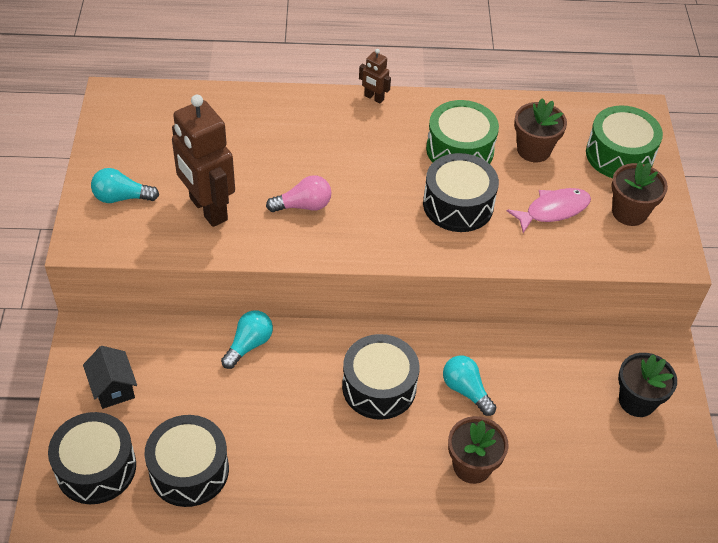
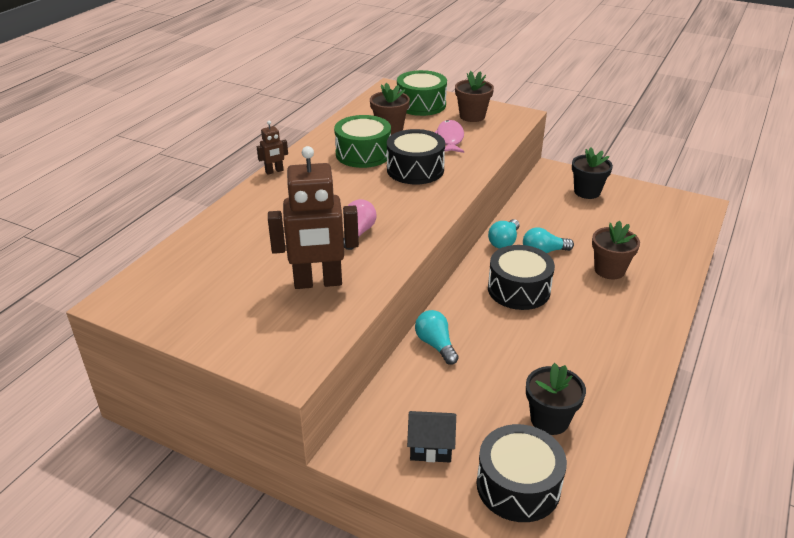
camera: 60 degrees left, 15 degrees down
turquoise light bulb [91,168,159,203] -> turquoise light bulb moved to [488,219,520,249]
black drum [144,415,229,507] -> black flower pot [526,363,586,435]

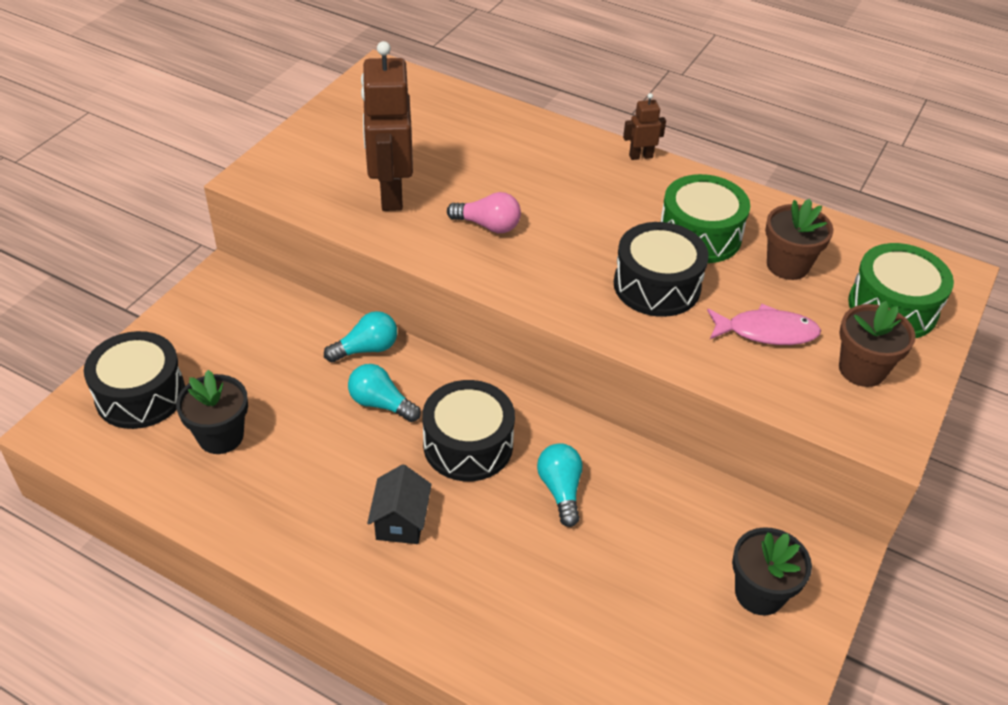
camera: 90 degrees right, 10 degrees up
brown robot [257,121,288,174] -> brown robot turned 105 degrees clockwise [623,93,666,160]
black house [407,411,456,462] -> black house moved to [367,464,432,544]
turquoise light bulb [488,219,520,249] -> turquoise light bulb moved to [348,364,421,422]
brown flower pot [592,220,640,279] -> none

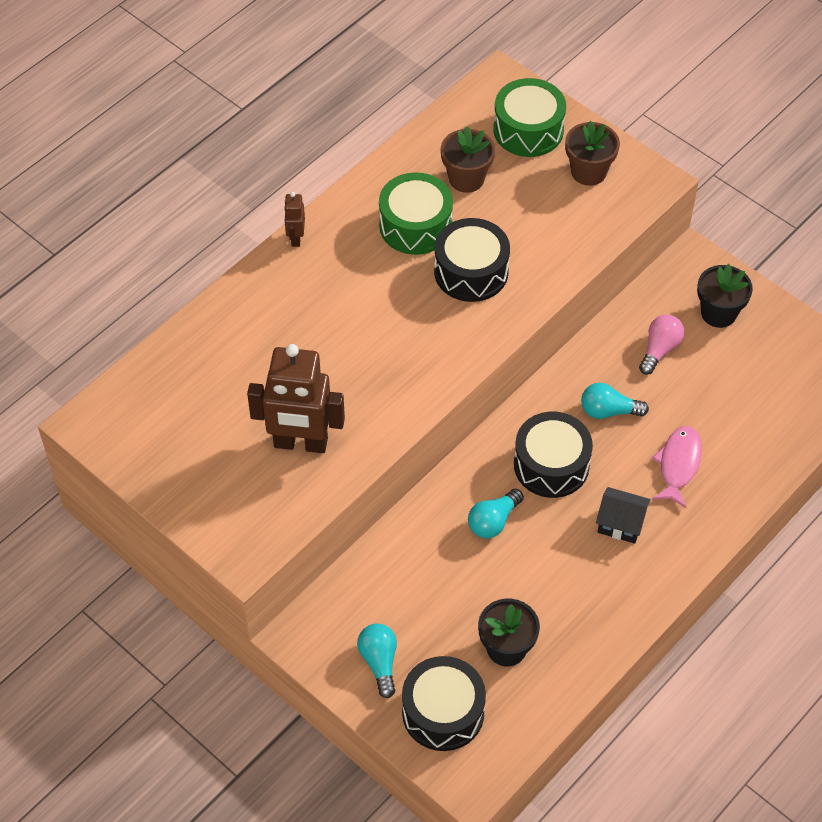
camera: 75 degrees left, 10 degrees up
turquoise light bulb [324,311,397,362] -> turquoise light bulb moved to [357,623,397,698]
pink light bulb [447,192,521,233] -> pink light bulb moved to [639,314,685,375]
pink fish [707,304,821,345] -> pink fish moved to [652,426,702,508]

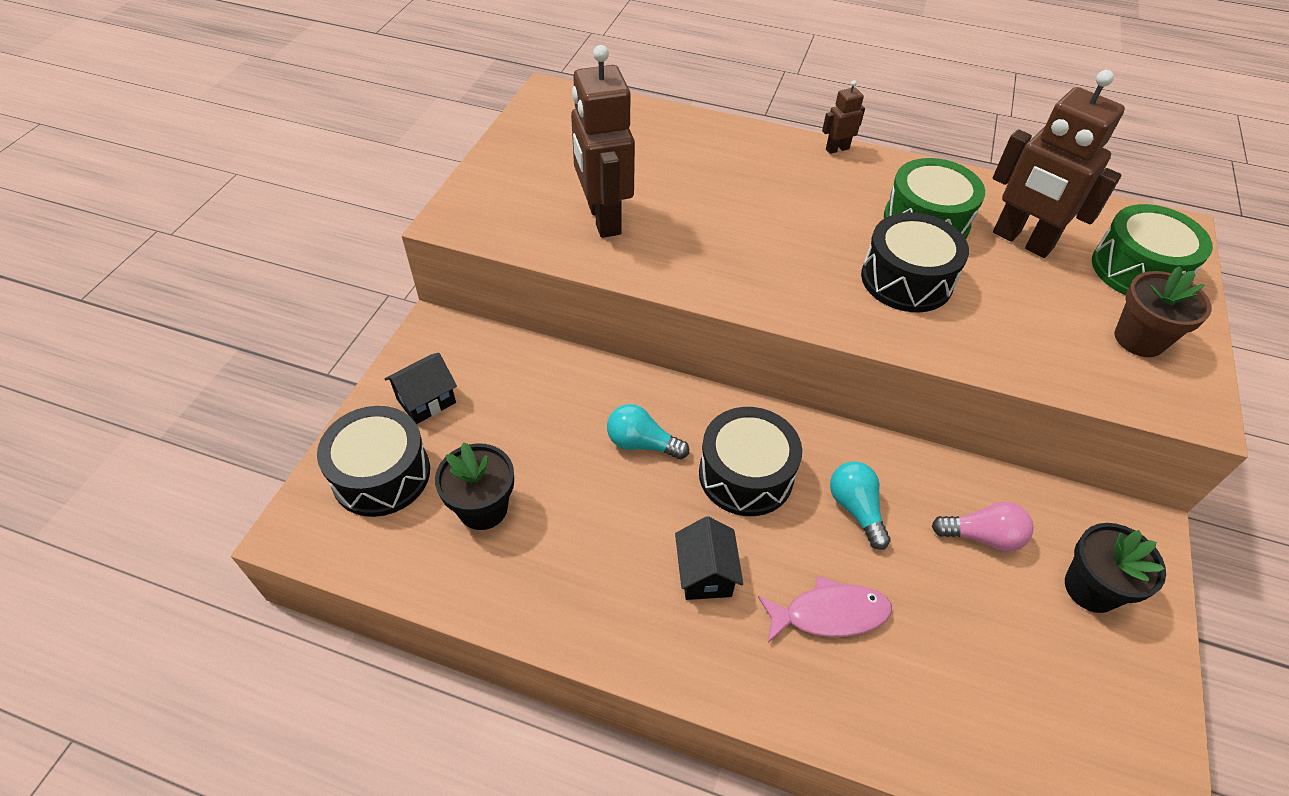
camera: 65 degrees right, 5 degrees down
turquoise light bulb [357,623,397,698] -> black house [385,352,457,424]
brown flower pot [441,126,495,193] -> brown robot [993,70,1125,258]

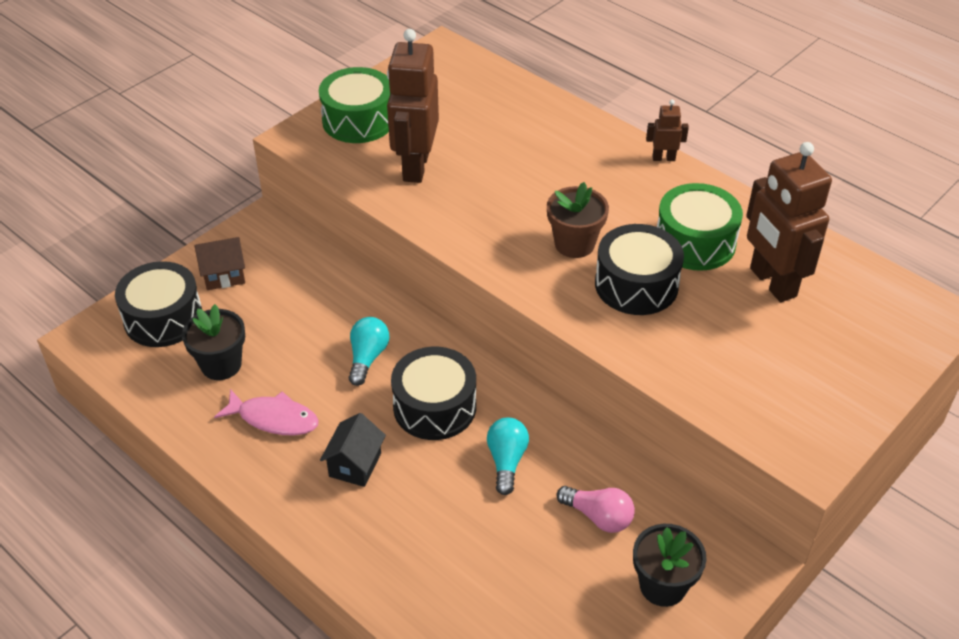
camera: 25 degrees right, 5 degrees down
black house [385,352,457,424] -> brown house [194,237,245,290]
turquoise light bulb [607,404,689,459] -> turquoise light bulb turned 60 degrees clockwise [349,317,389,386]
pink fish [758,576,892,643] -> pink fish moved to [214,389,319,436]
green drum [1092,204,1213,295] -> green drum moved to [319,67,391,143]
brown flower pot [1115,266,1212,357] -> brown flower pot moved to [547,182,609,258]

